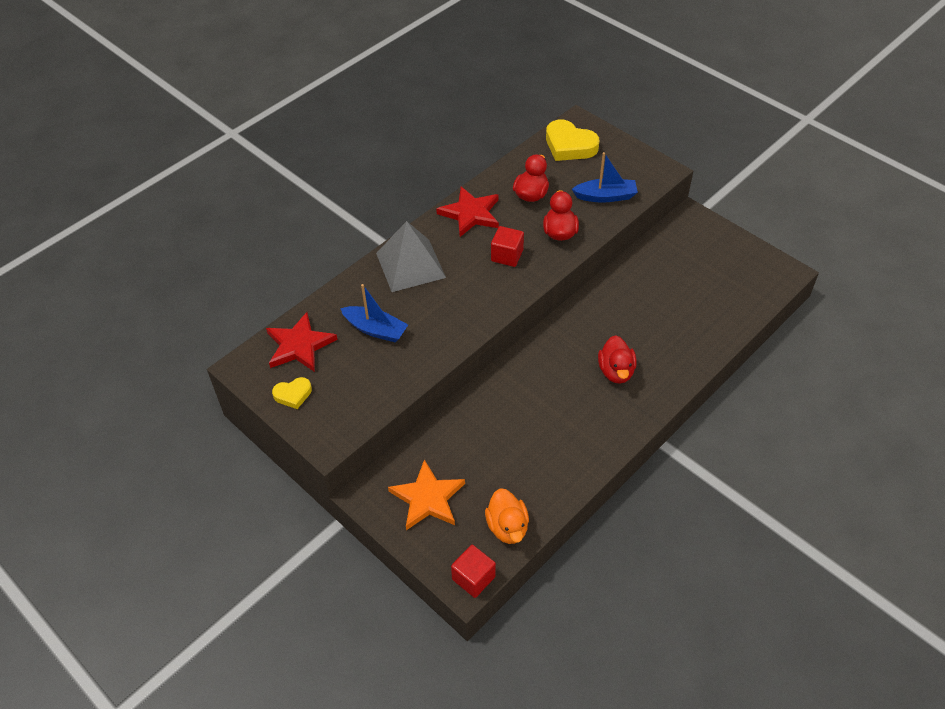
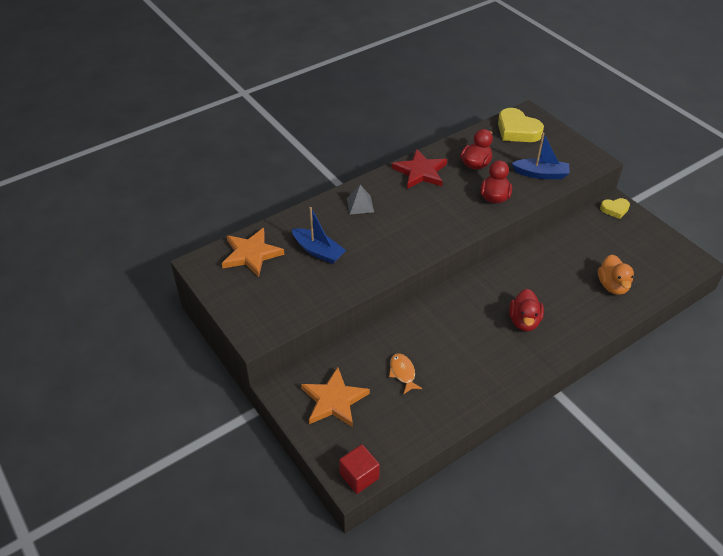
camera: 10 degrees right, 5 degrees down
red star [266,312,338,372] -> orange star [222,228,284,277]
yellow heart [272,377,312,409] -> yellow heart moved to [600,198,630,219]
grey pyramid [376,221,446,292] -> grey pyramid [347,185,374,215], size x0.51
orange duck [485,488,529,544] -> orange duck moved to [598,255,634,295]
red cube [491,226,524,267] -> none
none -> orange fish [389,353,423,395]

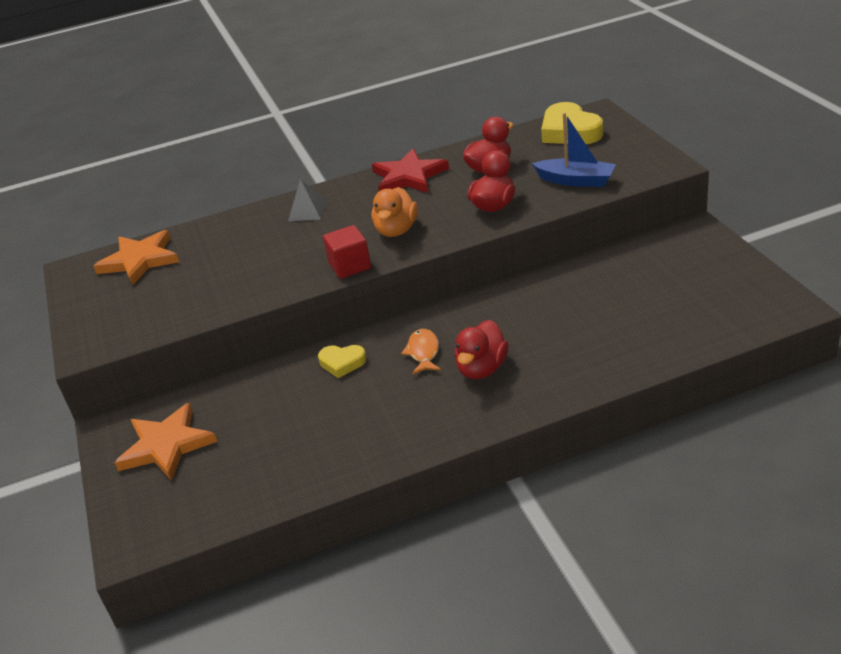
camera: 20 degrees right, 10 degrees down
blue boat [292,207,346,264] -> none
red cube [339,444,380,494] -> red cube moved to [323,225,371,279]
orange fish [389,353,423,395] -> orange fish moved to [401,329,441,375]
orange duck [598,255,634,295] -> orange duck moved to [372,187,418,237]
yellow heart [600,198,630,219] -> yellow heart moved to [318,345,366,378]

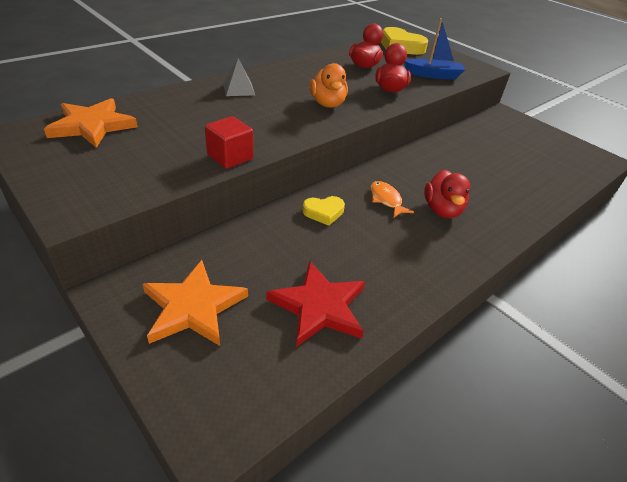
camera: 30 degrees left, 5 degrees up
red cube [323,225,371,279] -> red cube moved to [205,116,253,169]
red star [372,149,449,193] -> red star moved to [266,261,365,347]

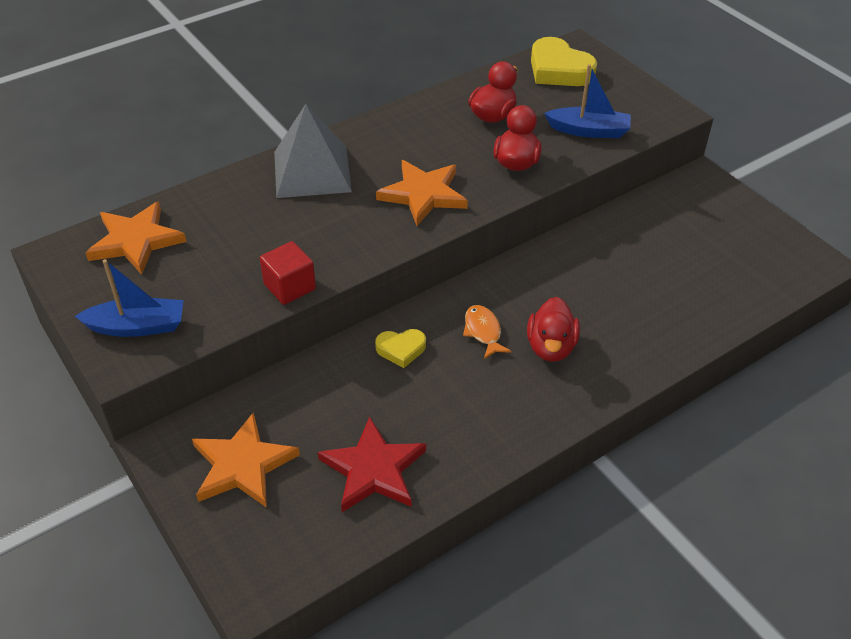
camera: 10 degrees right, 5 degrees up
grey pyramid [223,58,255,96] -> grey pyramid [274,104,352,198], size x1.97
orange duck [309,63,348,108] -> orange star [376,160,468,226]
none -> blue boat [75,259,183,337]

